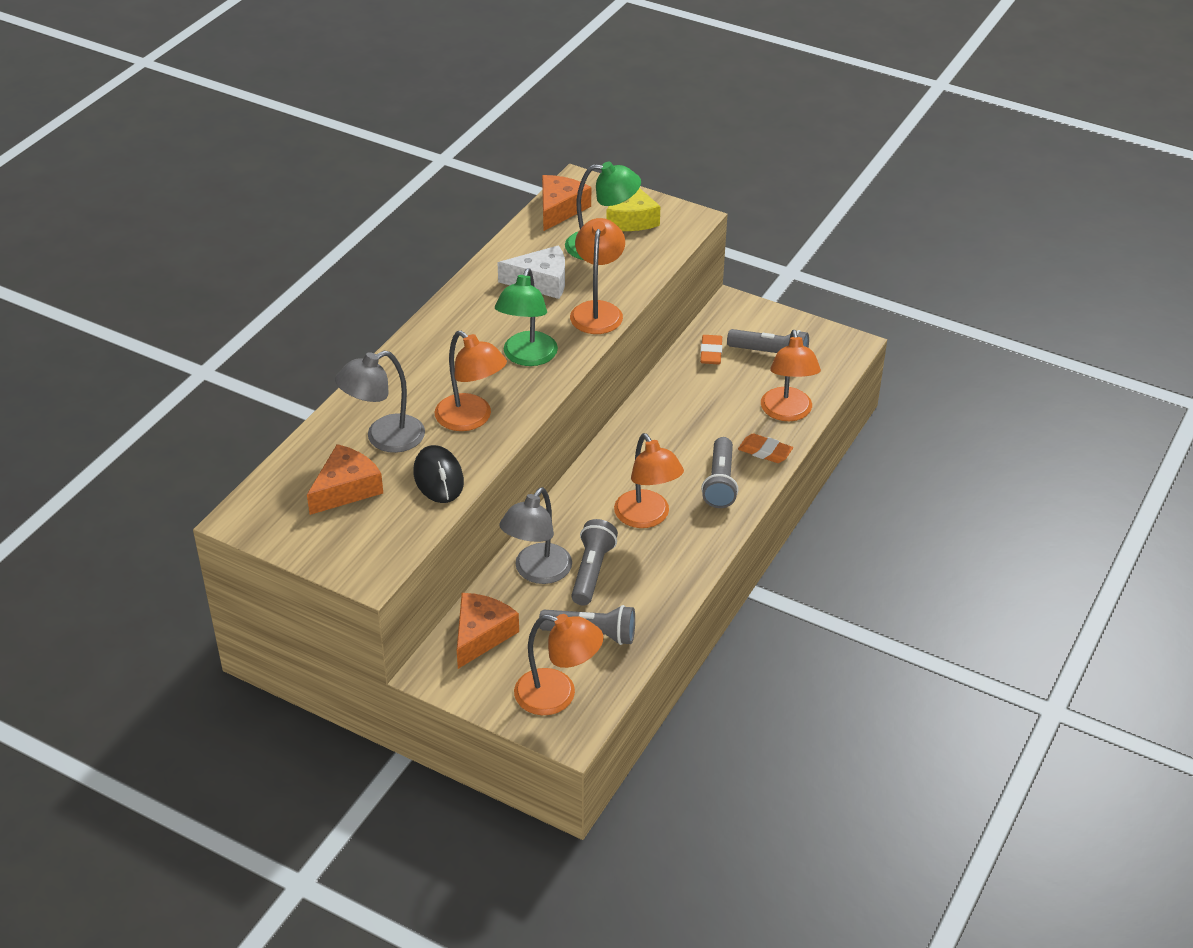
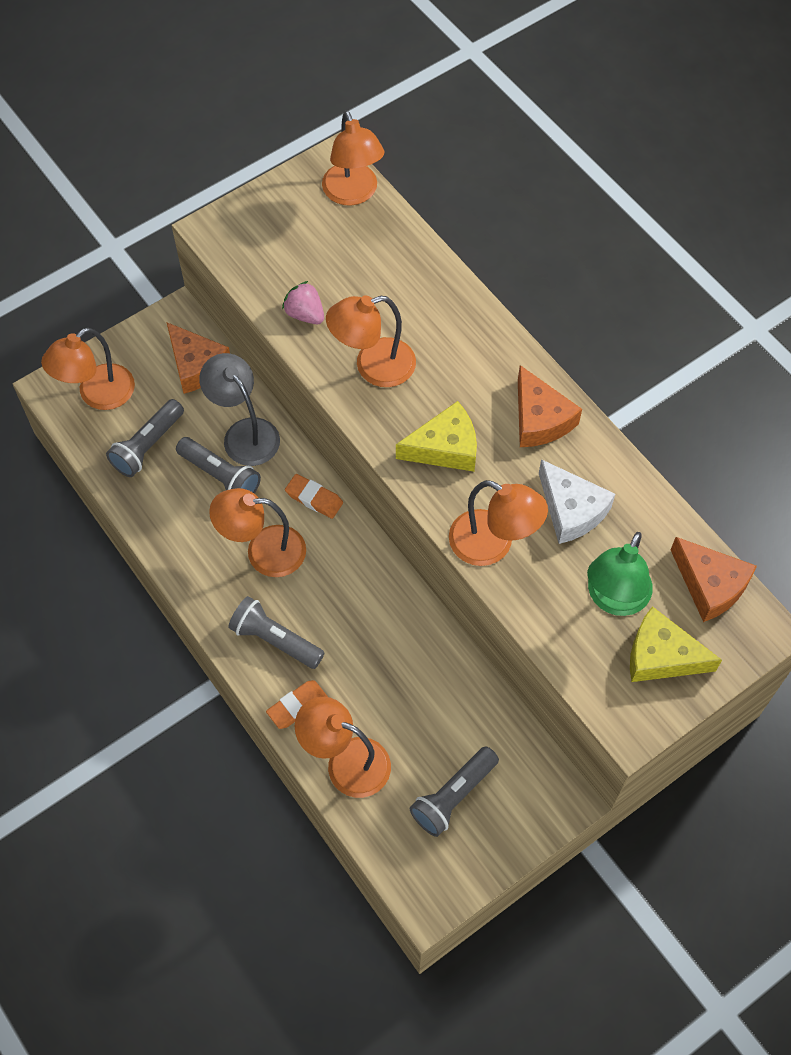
camera: 115 degrees right, 20 degrees up
orange cheese [307,444,383,515] -> orange cheese moved to [518,365,582,447]
grey lamp [335,351,425,453] -> none
black mouse [413,445,464,503] -> pink strawberry [282,281,324,324]
green lamp [495,268,558,366] -> yellow cheese [396,401,477,472]
white cheese [497,245,565,299] -> white cheese turned 60 degrees counterclockwise [539,459,615,544]
orange eraser [700,335,722,364] -> orange eraser moved to [285,474,343,519]
none -> orange lamp [322,110,384,206]

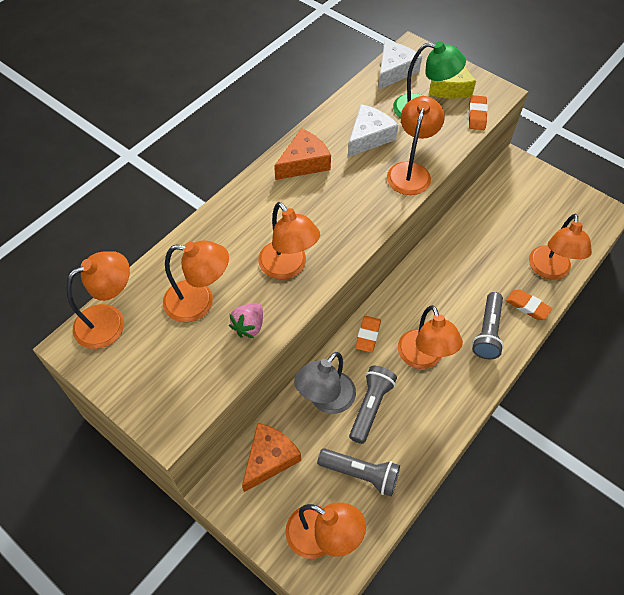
camera: 105 degrees left, 5 degrees down
yellow cheese [396,401,477,472] -> none
grey flashlight [410,746,499,837] -> none
orange cheese [671,537,757,622] -> white cheese [378,41,422,90]
none -> orange lamp [163,240,229,322]
none -> orange eraser [468,95,488,130]

